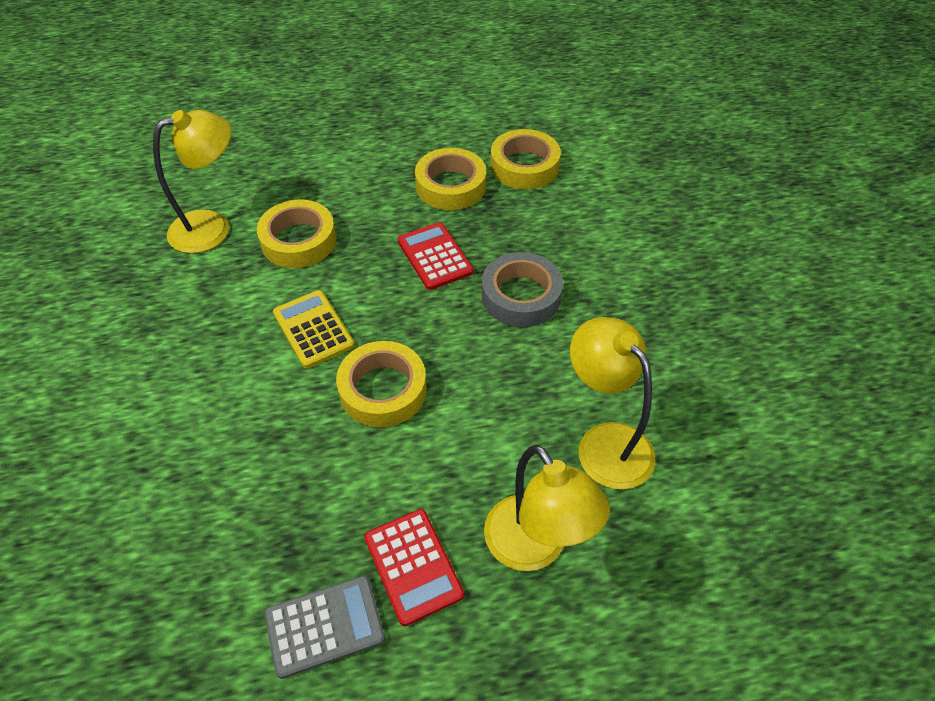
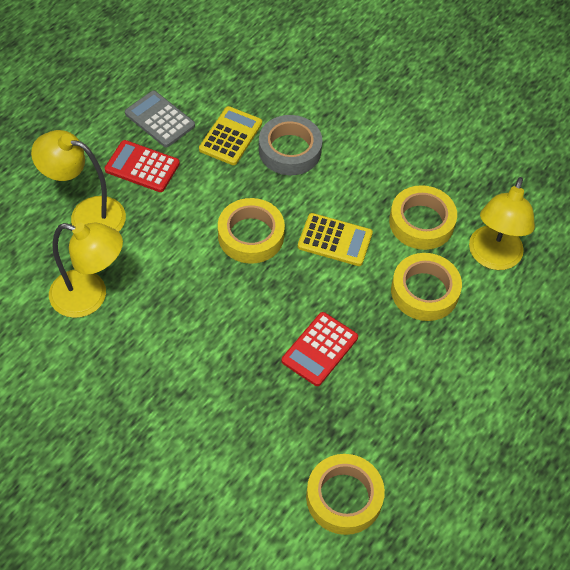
camera: 135 degrees right, 5 degrees up
grey calculator [264,576,385,679] -> grey calculator turned 105 degrees clockwise [125,91,195,147]
red calculator [398,222,473,290] -> red calculator turned 105 degrees clockwise [282,312,358,386]
yellow tape [415,148,486,210] -> yellow tape moved to [389,185,457,250]
grey tape [482,252,563,327] -> grey tape moved to [259,115,322,175]
none -> yellow calculator [199,106,262,165]

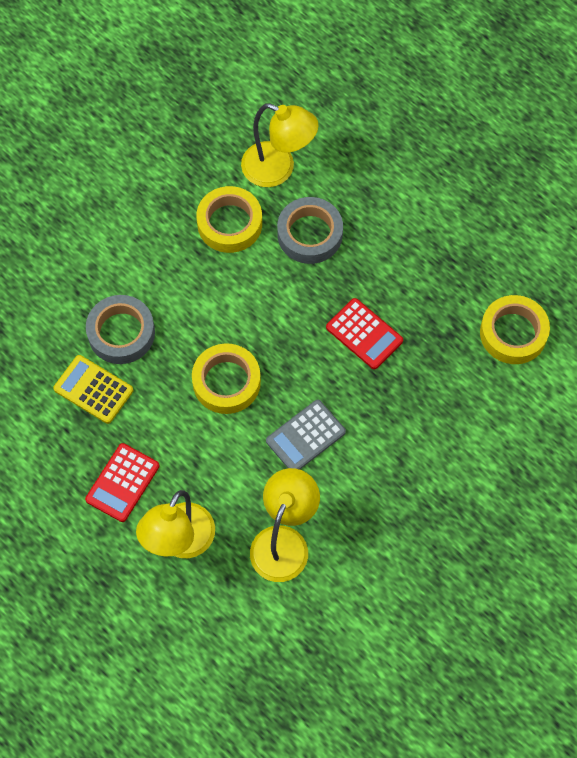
camera: 80 degrees left, 10 degrees up
grey calculator [125,91,195,147] -> grey calculator moved to [266,400,346,470]
yellow calculator [298,213,373,266] -> none
yellow tape [391,253,462,321] -> grey tape [277,197,343,264]

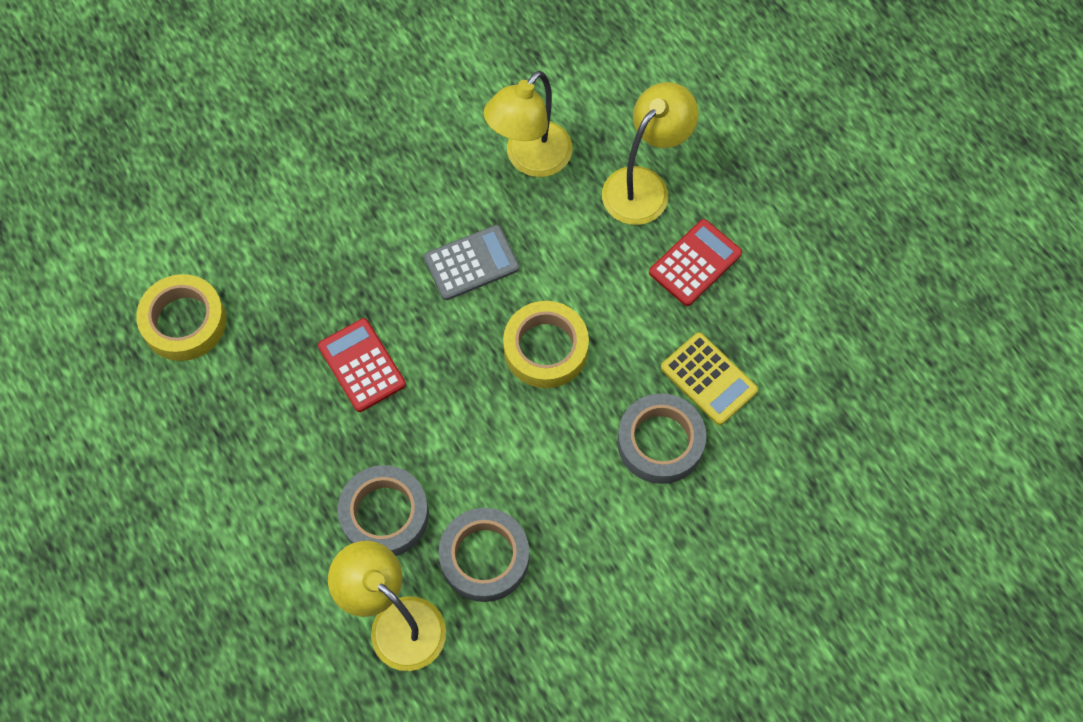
camera: 165 degrees left, 0 degrees up
yellow tape [196,186,262,253] -> grey tape [439,508,529,602]

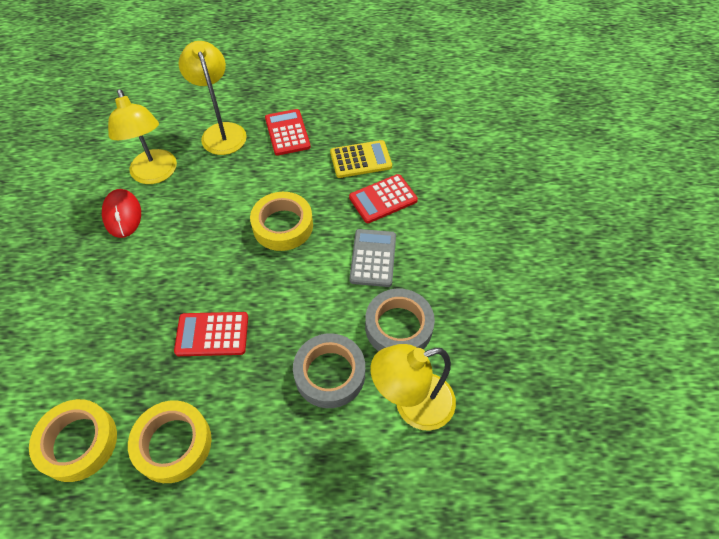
camera: 60 degrees left, 10 degrees down
grey calculator [424,225,519,300] -> grey calculator moved to [349,229,396,287]
grey tape [617,393,706,484] -> red calculator [349,174,418,223]
none -> red mouse [102,189,141,238]
none -> yellow tape [128,400,212,483]

